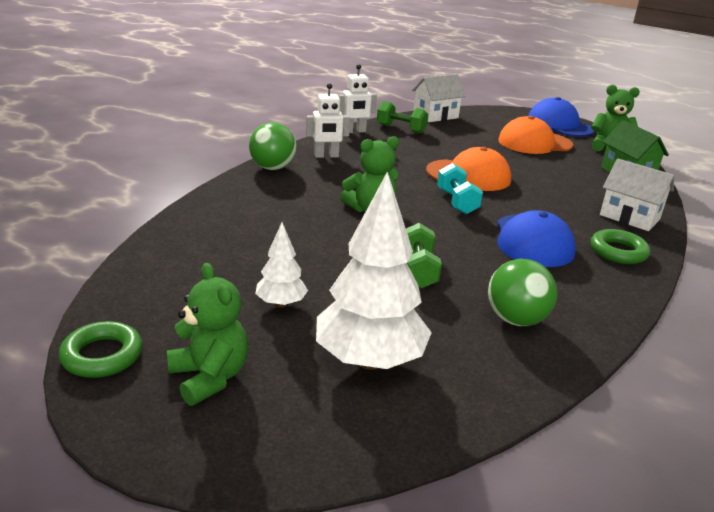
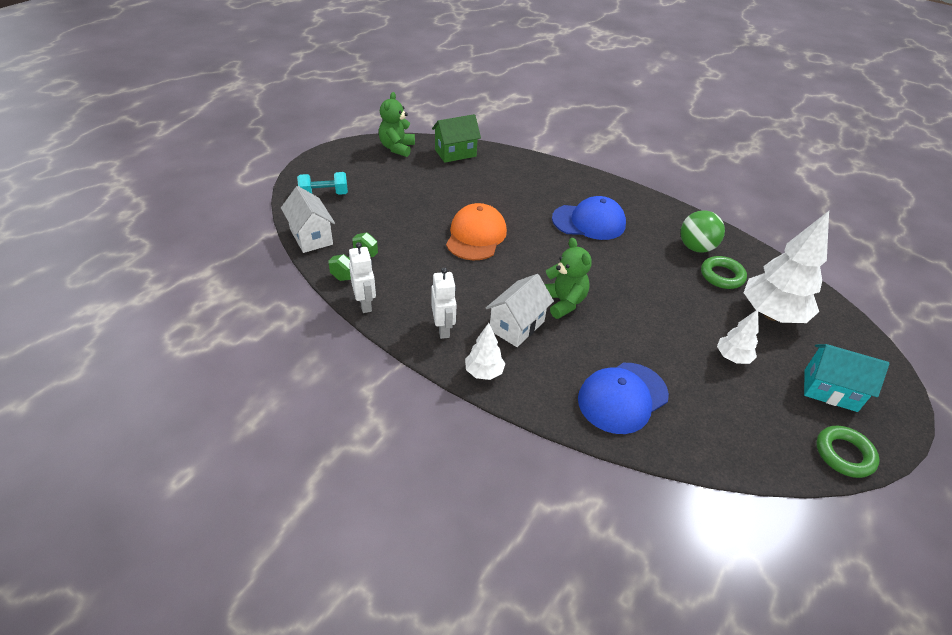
camera: 90 degrees left, 15 degrees up
green teddy bear [167,263,248,406] -> turquoise house [804,344,889,412]
green ball [249,122,297,170] -> white tree [465,323,505,380]
green dumbbell [406,223,442,288] -> none
turquoise dumbbell [437,163,483,214] -> turquoise dumbbell moved to [297,172,348,195]
orange cap [498,116,573,154] -> none
blue cap [528,97,594,137] -> blue cap moved to [578,363,669,434]
green ring [591,229,650,264] -> green ring moved to [701,256,747,289]
white house [600,159,674,231] -> white house moved to [486,274,554,347]

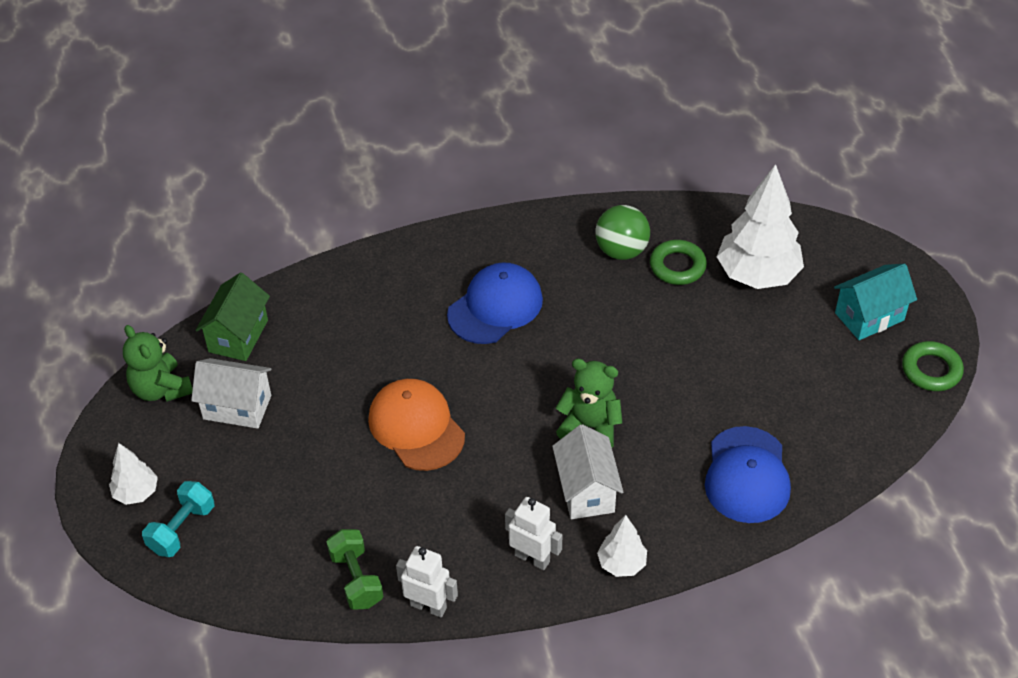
camera: 45 degrees left, 5 degrees up
white house [281,186,335,253] -> white house moved to [191,358,272,429]
white tree [717,309,759,364] -> white tree moved to [109,443,158,505]

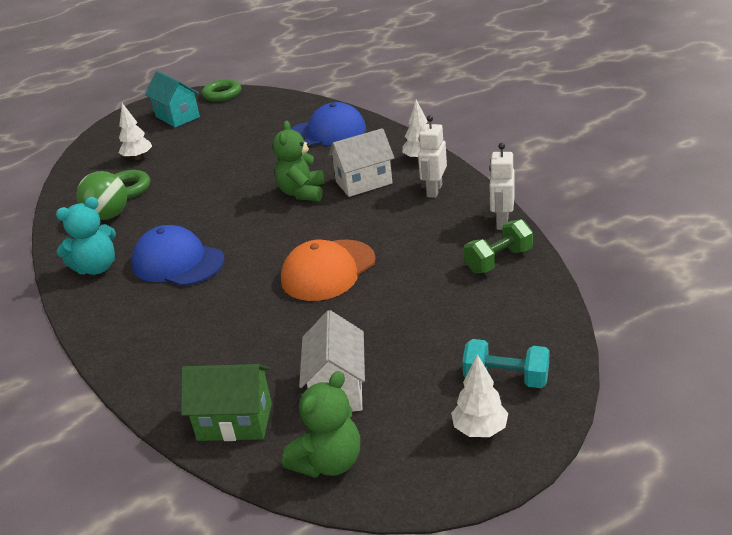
camera: 100 degrees left, 15 degrees down
white tree [717,164,804,289] -> white tree [119,103,152,160], size x0.50
none -> turquoise teddy bear [56,197,116,275]

